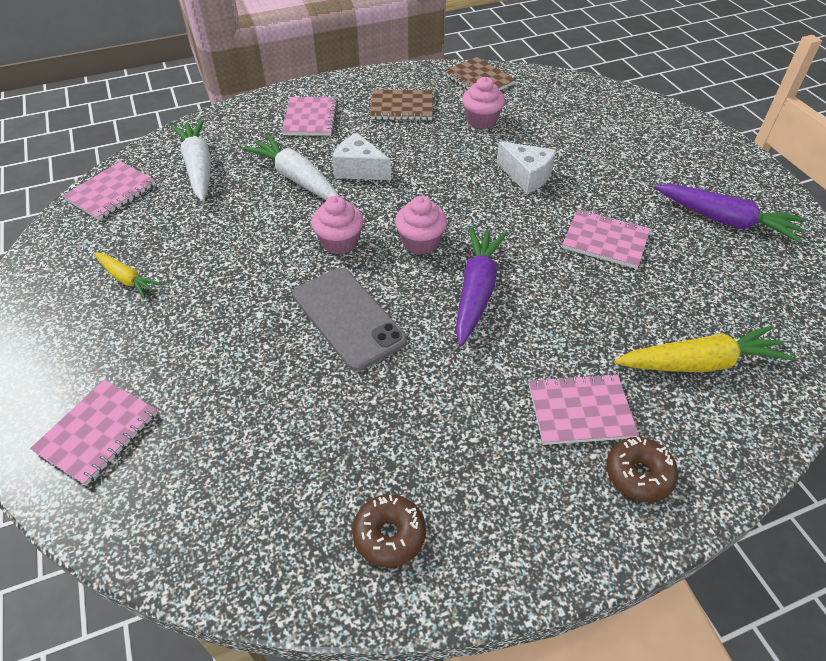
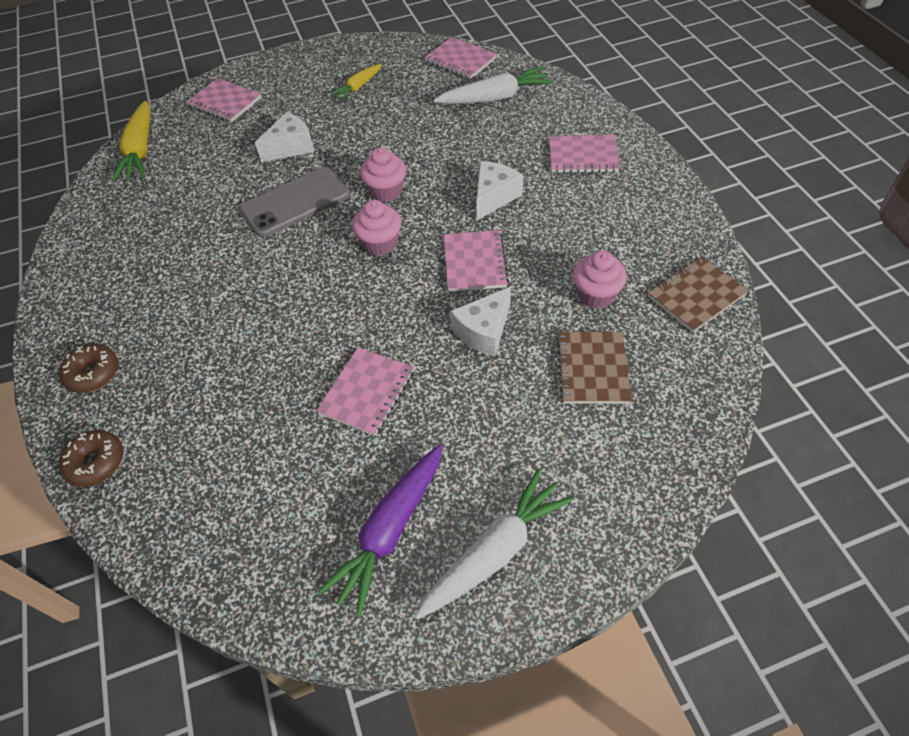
camera: 95 degrees right, 5 degrees up
white carrot [243,134,339,200] -> white carrot moved to [415,469,574,620]
brown donut [352,494,426,567] -> brown donut moved to [59,430,123,487]
brown notebook [370,90,433,120] -> brown notebook moved to [557,332,632,404]
purple carrot [456,227,507,346] -> none
pink notebook [529,373,639,445] -> pink notebook moved to [444,230,509,292]
yellow carrot [614,325,794,372] -> yellow carrot moved to [111,101,150,182]
none -> white cheese [255,112,314,162]

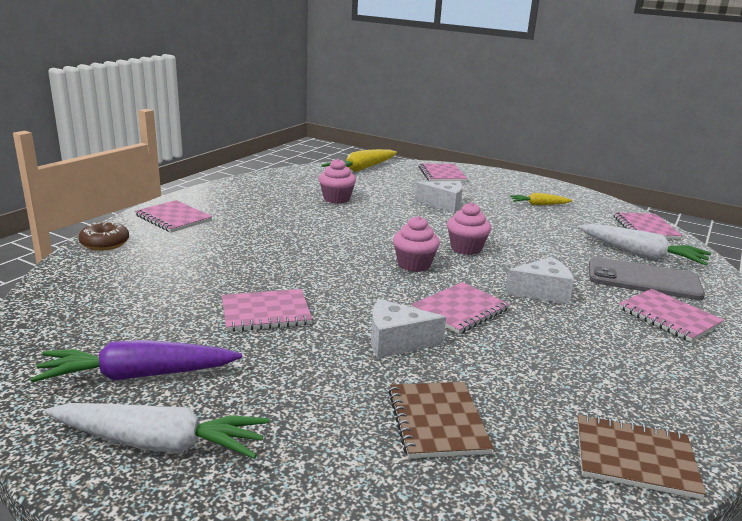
camera: 45 degrees right, 30 degrees down
brown donut [59,344,118,393] -> pink notebook [135,200,212,233]
grey phone [240,167,350,237] -> grey phone moved to [589,257,705,300]
brown notebook [557,332,632,404] -> brown notebook turned 60 degrees counterclockwise [388,382,494,458]
pink cupcake [573,251,627,309] -> pink cupcake moved to [319,158,356,204]

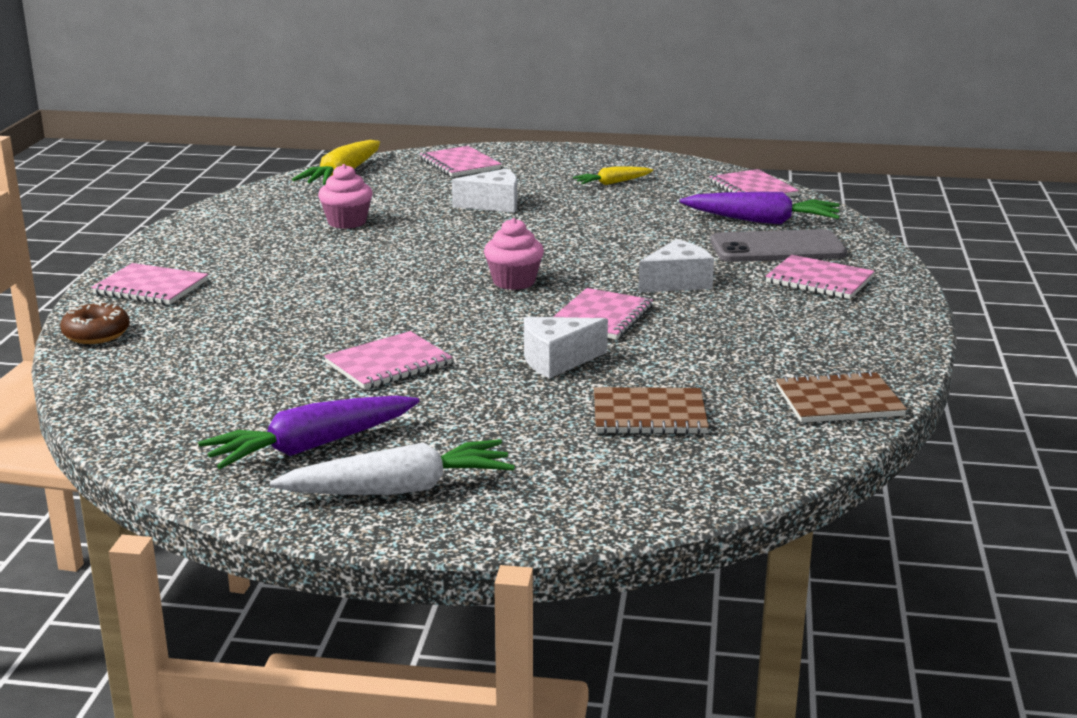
camera: 20 degrees left, 0 degrees up
brown notebook [388,382,494,458] -> brown notebook turned 60 degrees counterclockwise [594,387,709,434]
pink cupcake [447,202,491,255] -> none
white carrot [577,224,711,266] -> purple carrot [680,192,840,224]

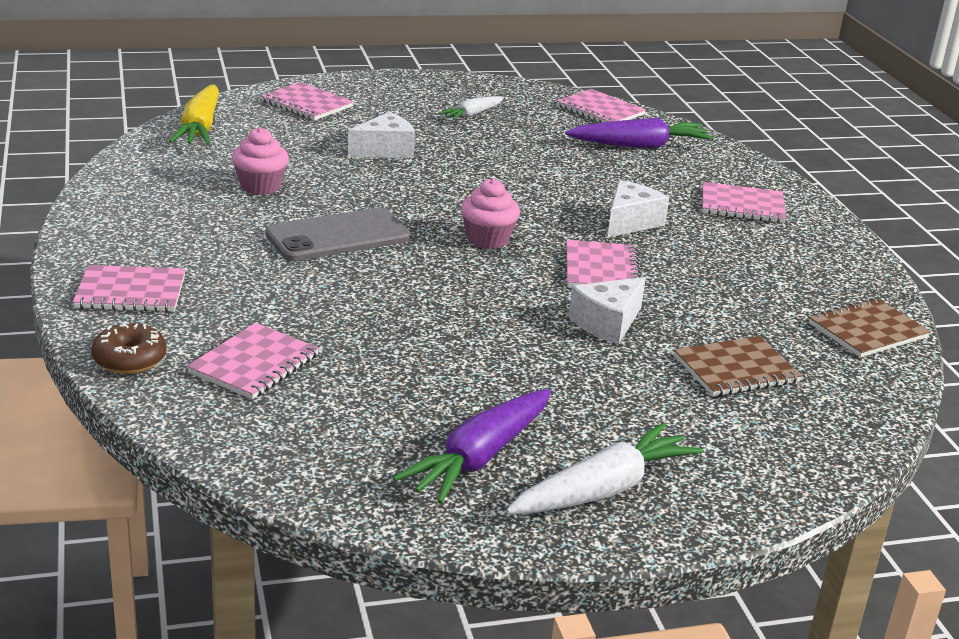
camera: 25 degrees left, 5 degrees up
pink notebook [324,331,452,390] -> pink notebook moved to [187,323,319,400]
yellow carrot [573,167,653,185] -> white carrot [439,96,504,120]
grey phone [711,229,847,262] -> grey phone moved to [265,208,411,261]

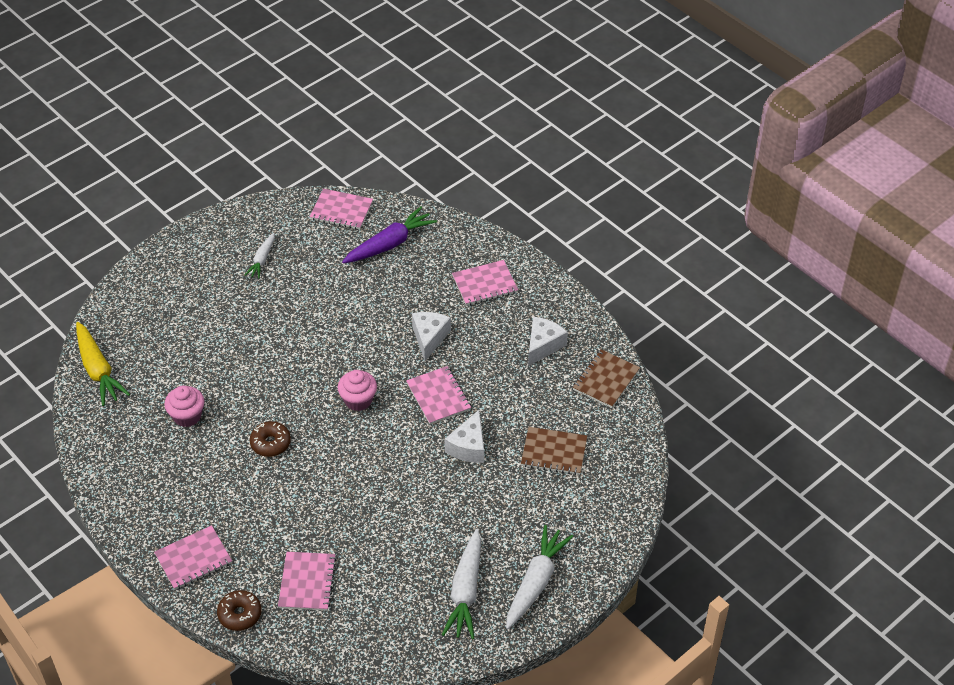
camera: 25 degrees left, 20 degrees up
pink notebook [261,82,353,121] -> none
grey phone [265,208,411,261] -> brown donut [250,421,291,457]
white cheese [348,112,415,158] -> white cheese moved to [528,317,568,366]
purple carrot [393,389,551,504] -> white carrot [442,529,481,640]
brown notebook [674,336,802,396] -> brown notebook turned 60 degrees clockwise [521,427,587,475]

